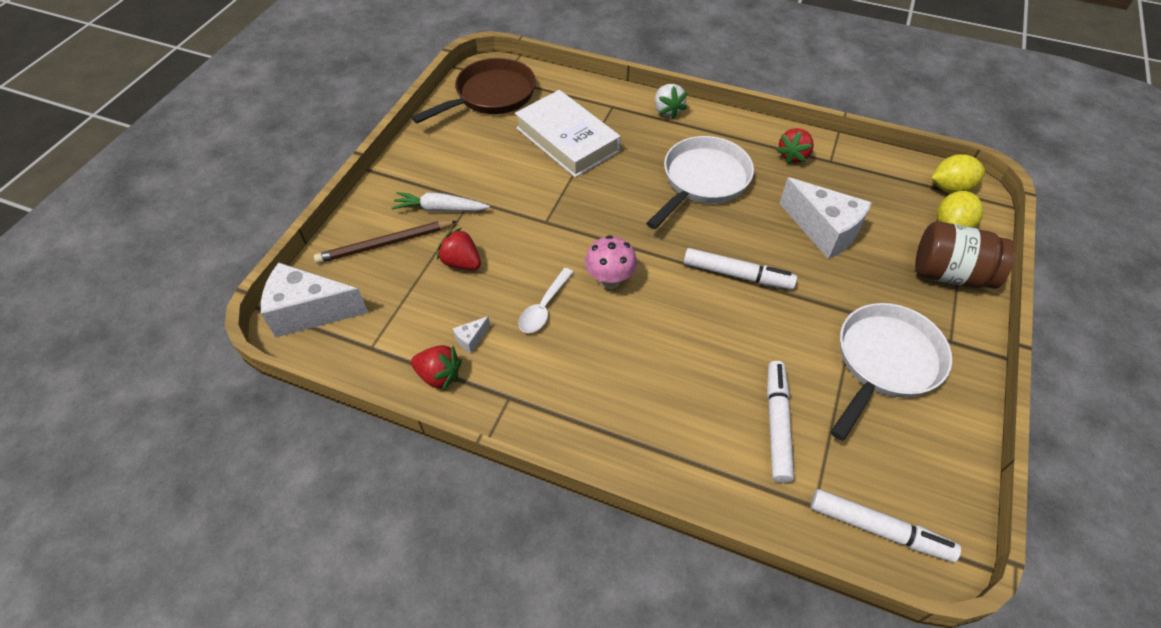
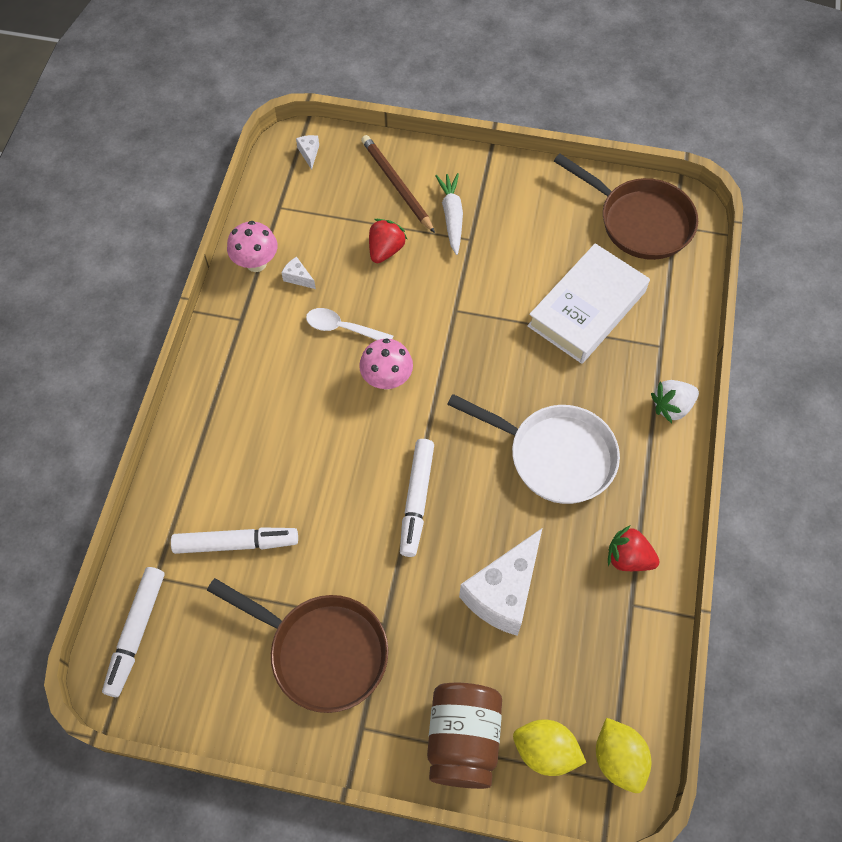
camera: 80 degrees right, 10 degrees up
white cheese [261,262,368,338] -> white cheese [296,135,319,170], size x0.40
red strawberry [411,345,462,391] -> pink mushroom [227,221,277,272]
white pan [831,303,952,441] -> brown pan [207,578,388,713]

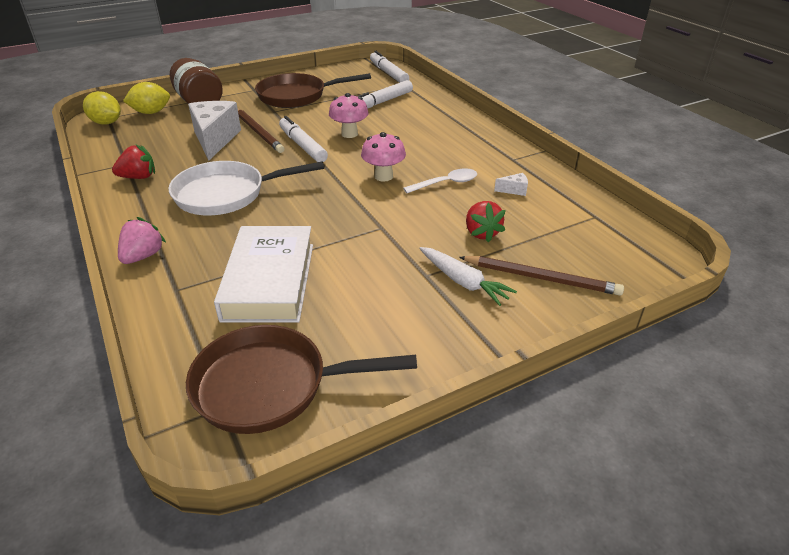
camera: 140 degrees right, 25 degrees down
pink mushroom [227,221,277,272] -> pink mushroom moved to [329,93,369,138]
white cheese [296,135,319,170] -> none
white strawberry [651,380,699,423] -> pink strawberry [118,217,166,264]
none -> brown pencil [237,108,284,153]

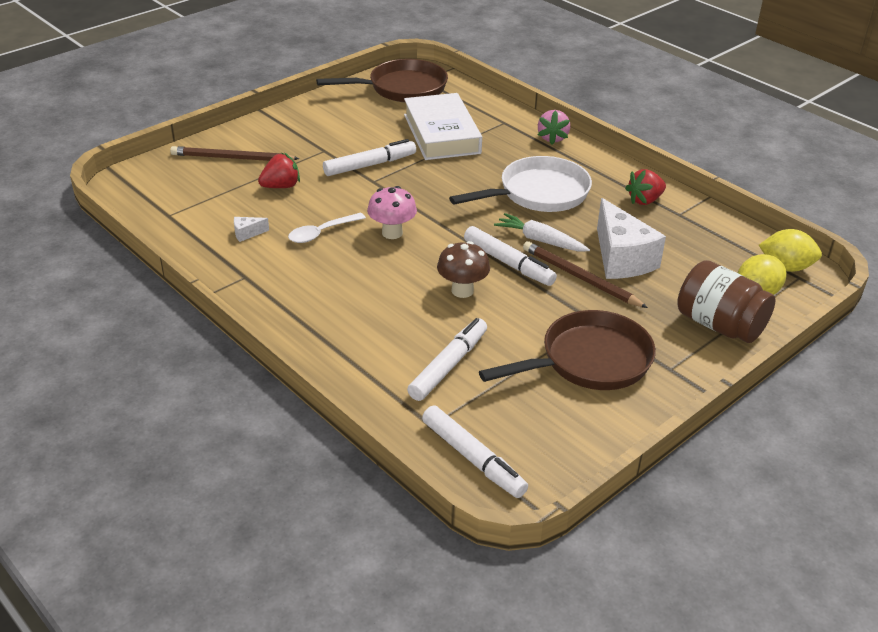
camera: 165 degrees right, 0 degrees up
pink mushroom [329,93,369,138] -> brown mushroom [437,241,490,298]
white carrot [419,247,517,306] -> white carrot moved to [494,213,590,252]
red strawberry [466,201,506,242] -> red strawberry turned 90 degrees clockwise [258,153,300,188]
none -> white marker [323,139,416,176]

